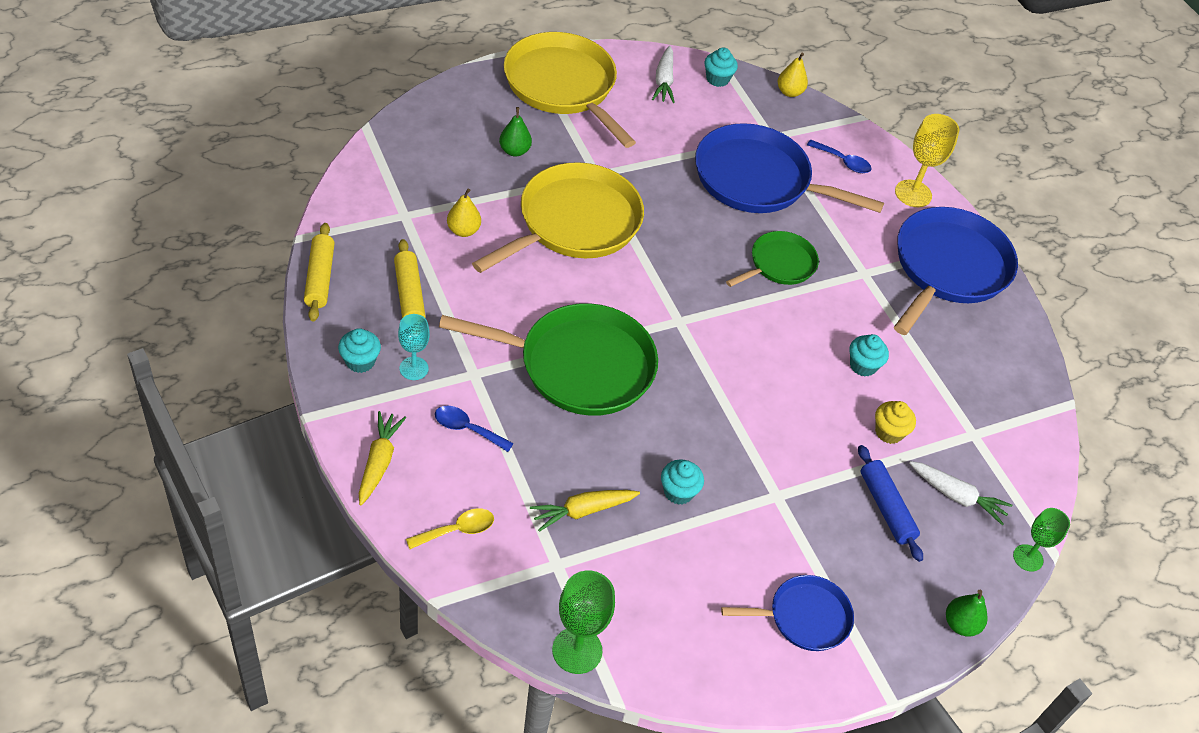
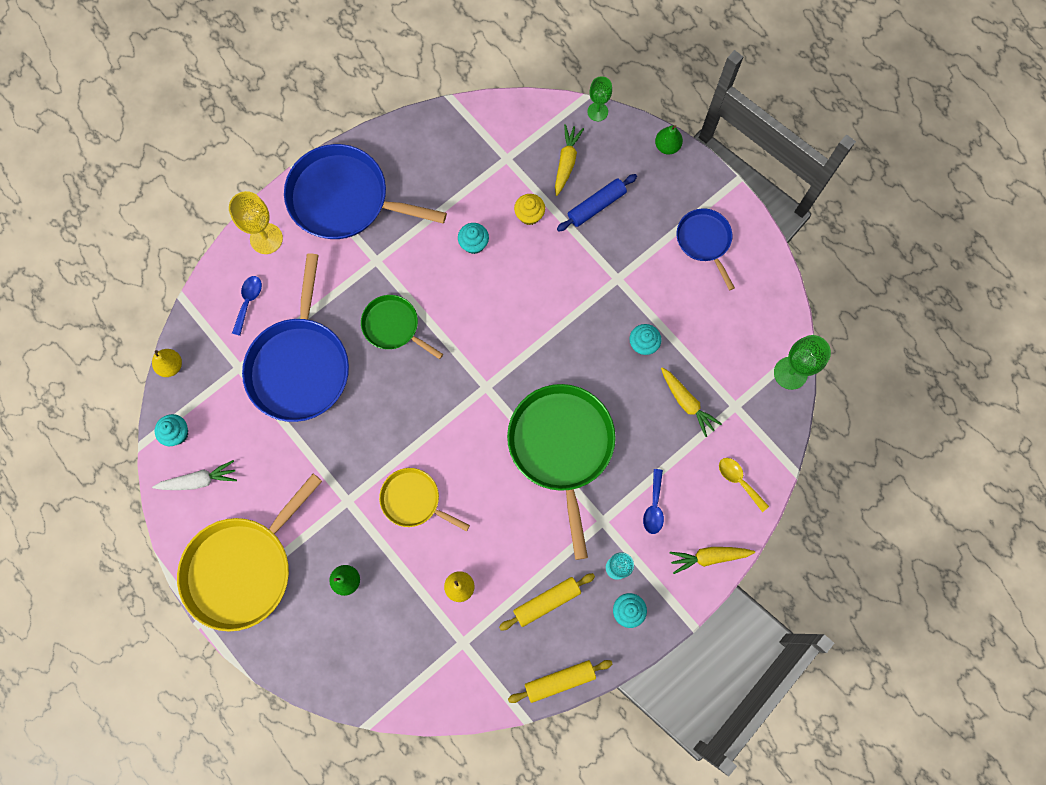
camera: 100 degrees left, 25 degrees up
yellow pan [472,162,644,273] -> yellow pan [379,468,470,531], size x0.55
white carrot [909,461,1012,525] -> yellow carrot [555,124,584,196]

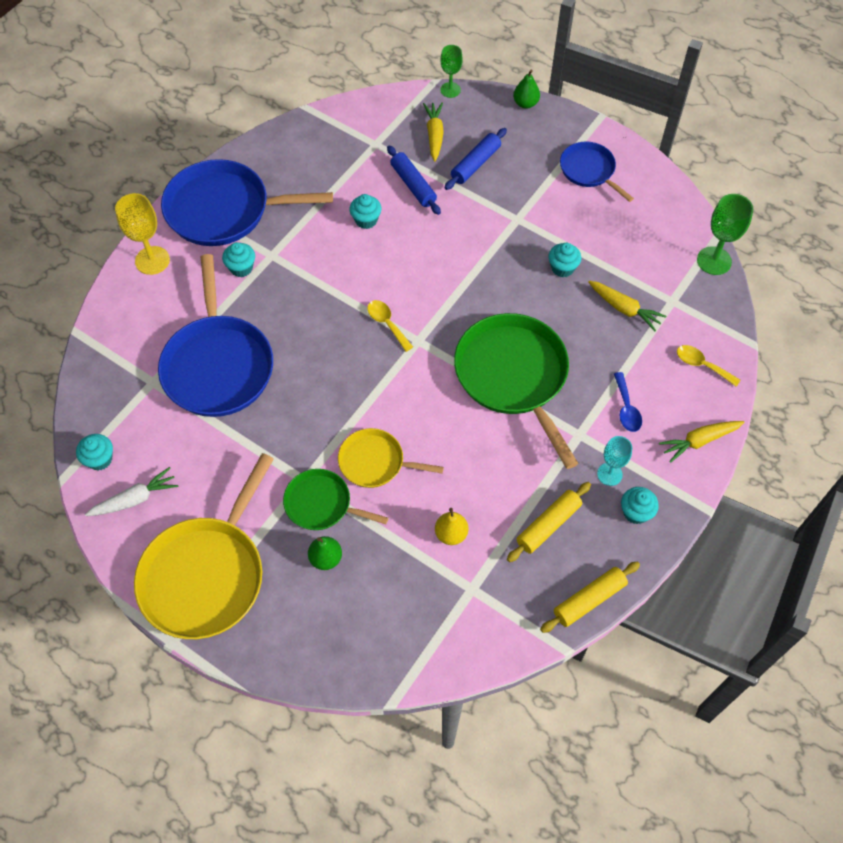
camera: 15 degrees left, 15 degrees down
yellow pear [152,349,182,377] -> none
blue spoon [232,276,262,336] -> none
green pan [361,295,443,359] -> green pan moved to [283,469,388,530]
yellow cupcake [514,194,545,225] -> blue rolling pin [387,145,441,215]
none -> turquoise cupcake [222,242,255,277]
none -> yellow spoon [367,300,413,352]

